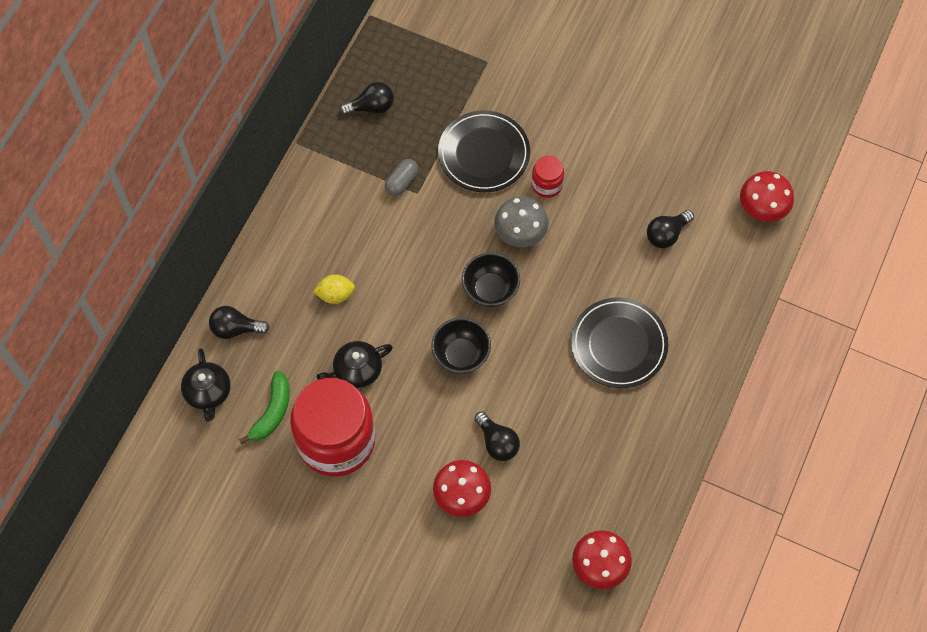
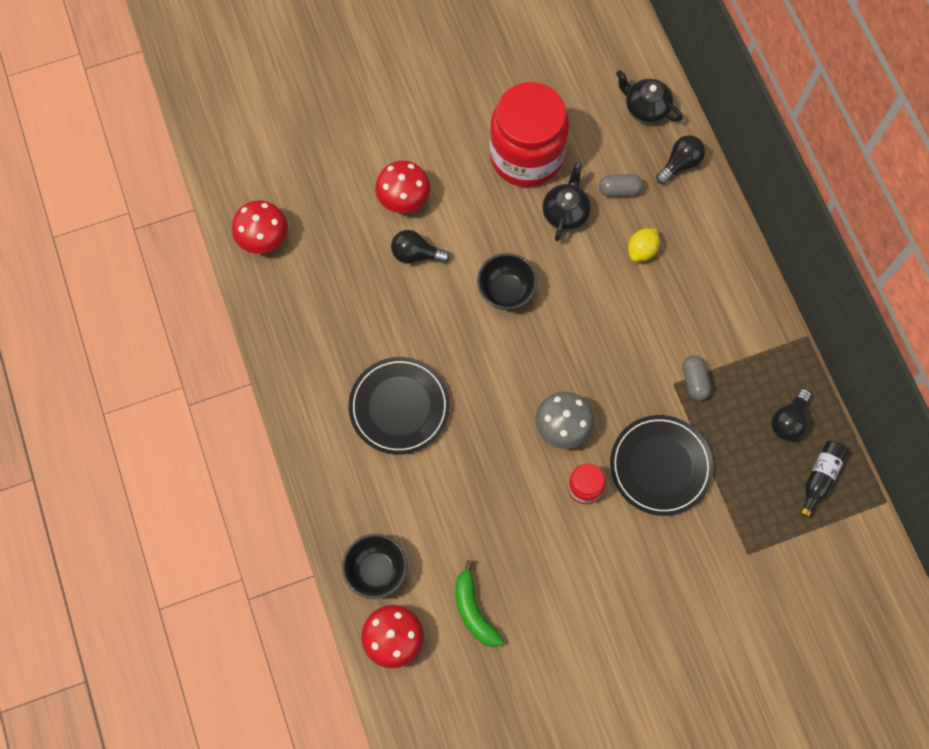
camera: 135 degrees right, 5 degrees up
green banana [239,371,290,444] -> green banana moved to [455,560,504,647]
black bowl [462,252,520,307] -> black bowl moved to [342,534,407,599]
black light bulb [647,210,694,248] -> none
none -> grey capsule [599,174,643,197]
none -> black bottle [800,441,848,518]

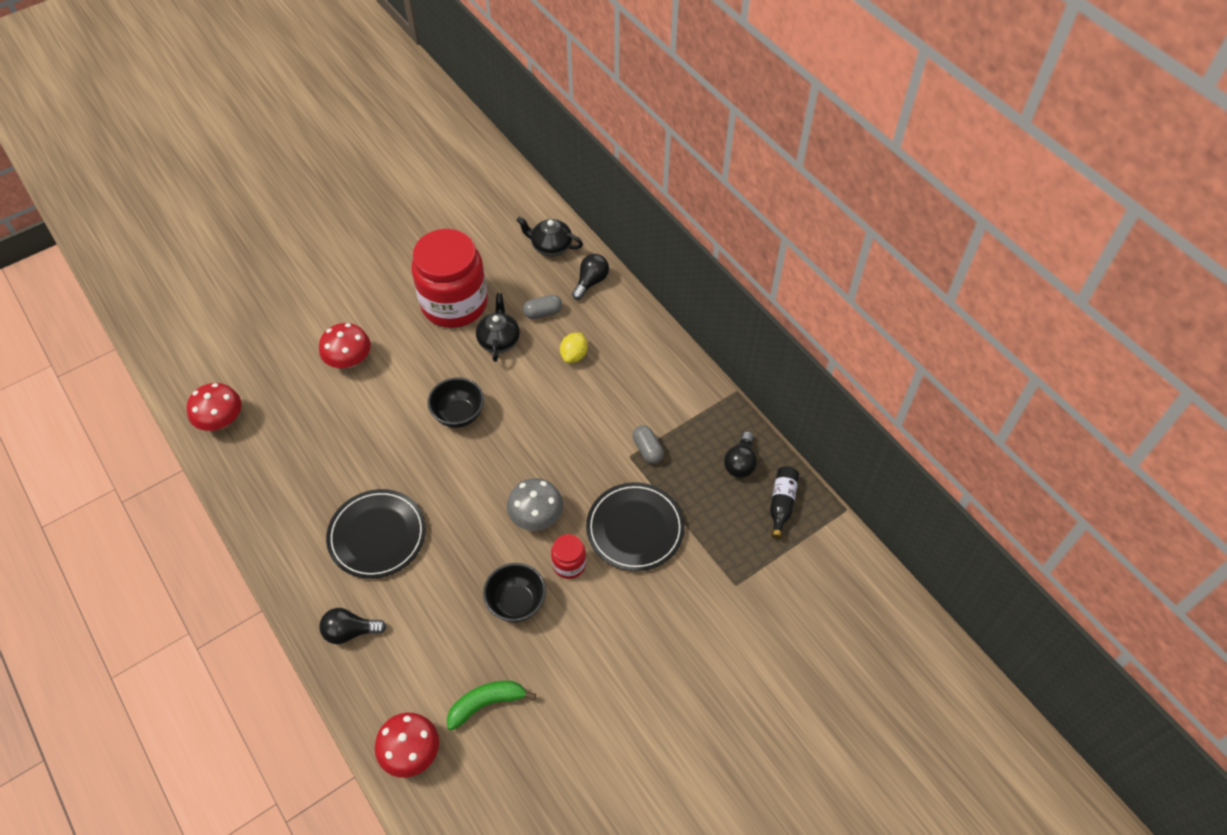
camera: 15 degrees left, 15 degrees down
black bowl [342,534,407,599] -> black bowl moved to [483,563,546,622]
black light bulb [391,230,450,263] -> black light bulb moved to [319,608,386,644]
green banana [455,560,504,647] -> green banana turned 105 degrees clockwise [447,681,536,731]

